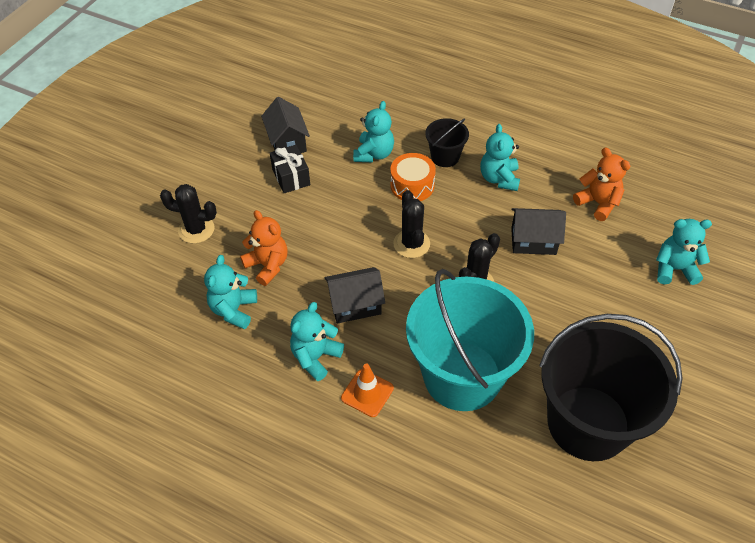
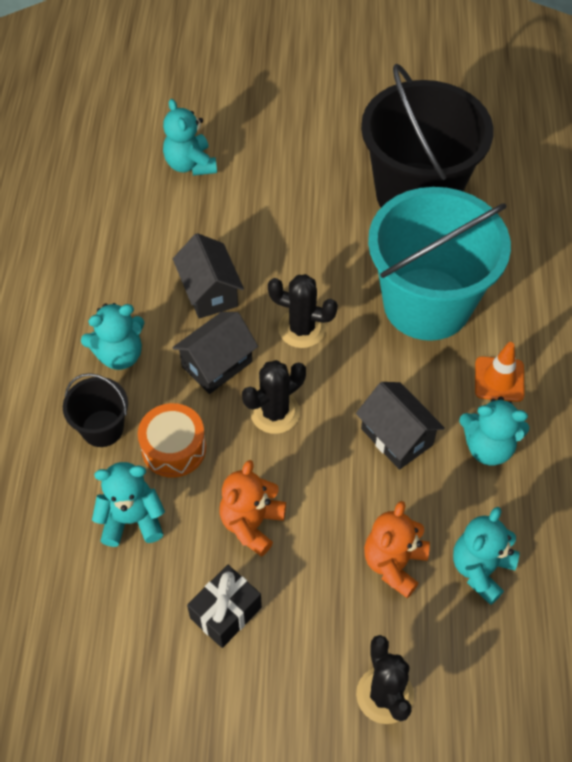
camera: 115 degrees left, 5 degrees up
turquoise teddy bear [204,255,257,329] -> turquoise teddy bear turned 135 degrees clockwise [453,507,520,605]
black house [261,97,310,153] -> black house moved to [172,312,258,394]
orange teddy bear [573,148,630,221] -> orange teddy bear moved to [220,460,286,557]

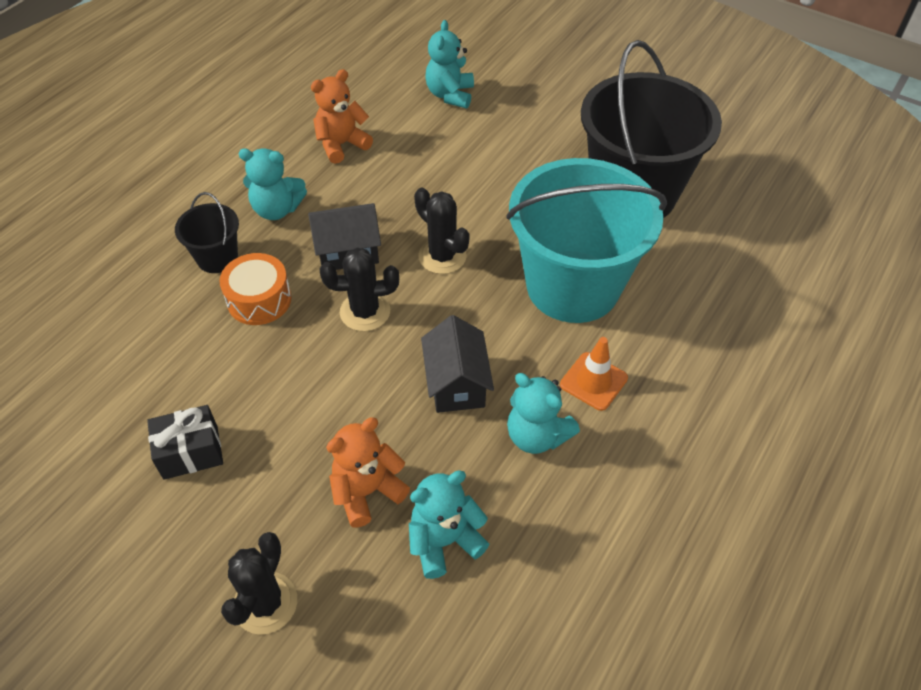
camera: 30 degrees right, 5 degrees down
turquoise teddy bear [92,462,165,547] -> none
black house [173,233,244,319] -> none
orange teddy bear [220,460,286,557] -> orange teddy bear moved to [311,69,373,164]

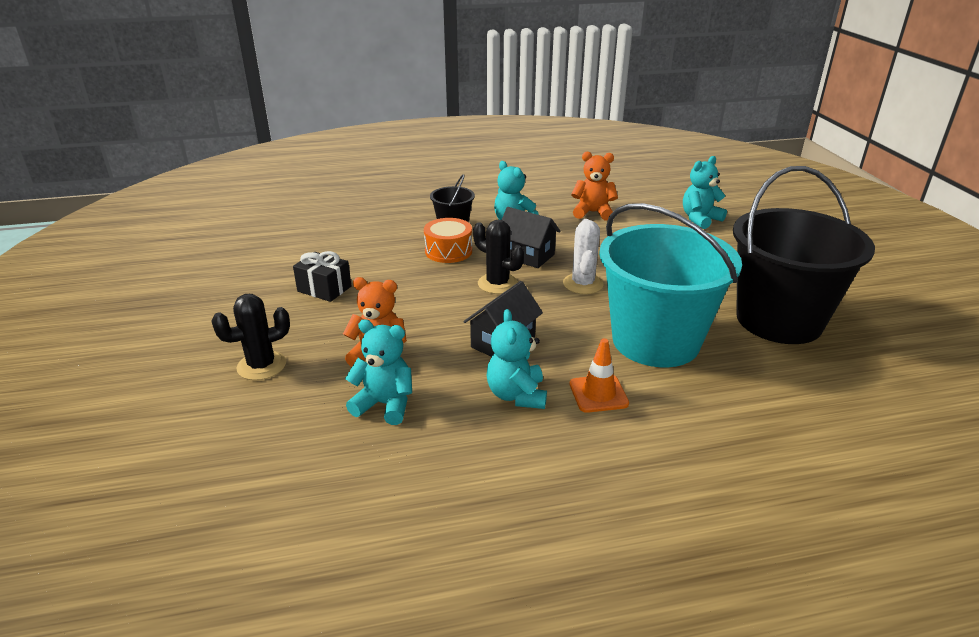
camera: 45 degrees right, 20 degrees down
black cactus [414,187,470,274] -> white cactus [563,219,604,294]

